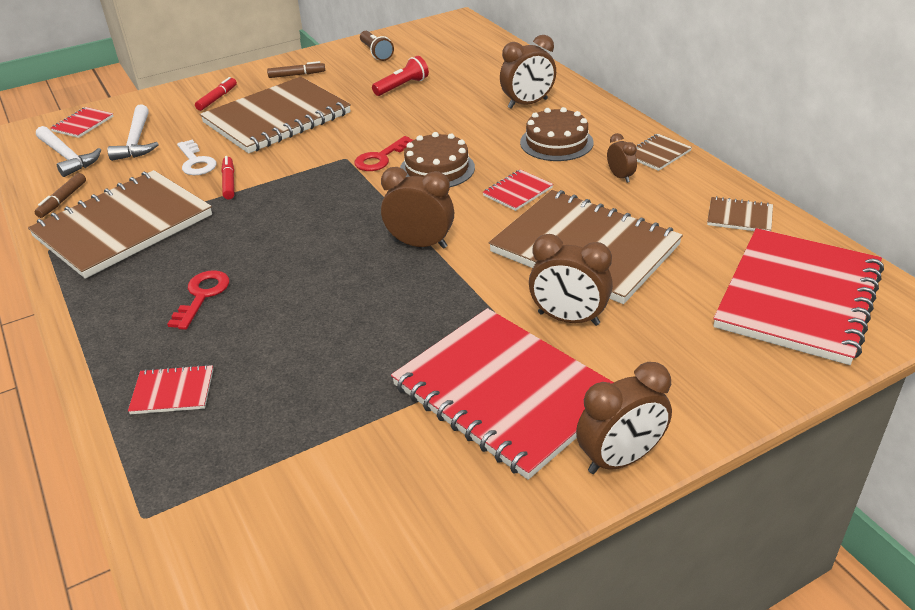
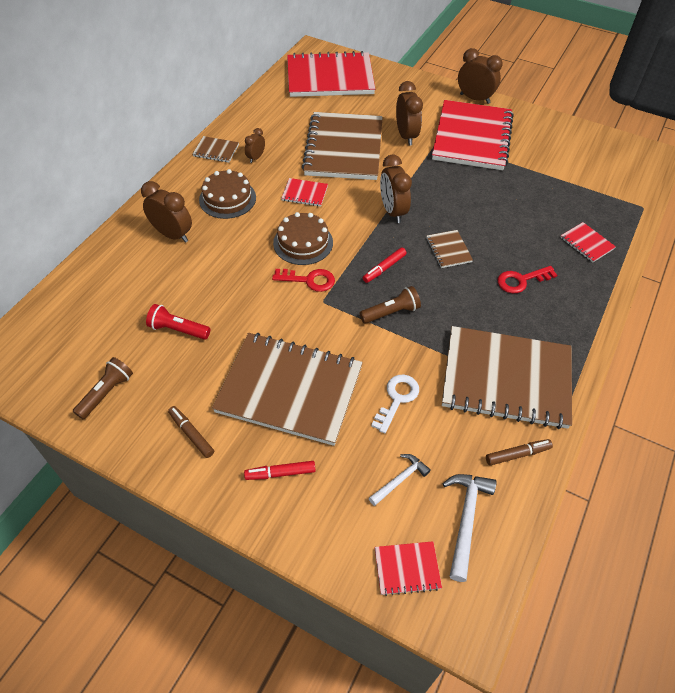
camera: 125 degrees left, 15 degrees up
white hammer [108,104,159,161] -> white hammer [369,454,431,506], size x0.64
red marker [221,156,234,199] -> red marker moved to [363,247,407,283]
brown notebook [707,196,773,231] -> brown notebook moved to [426,230,473,268]
none -> brown flashlight [360,286,421,324]

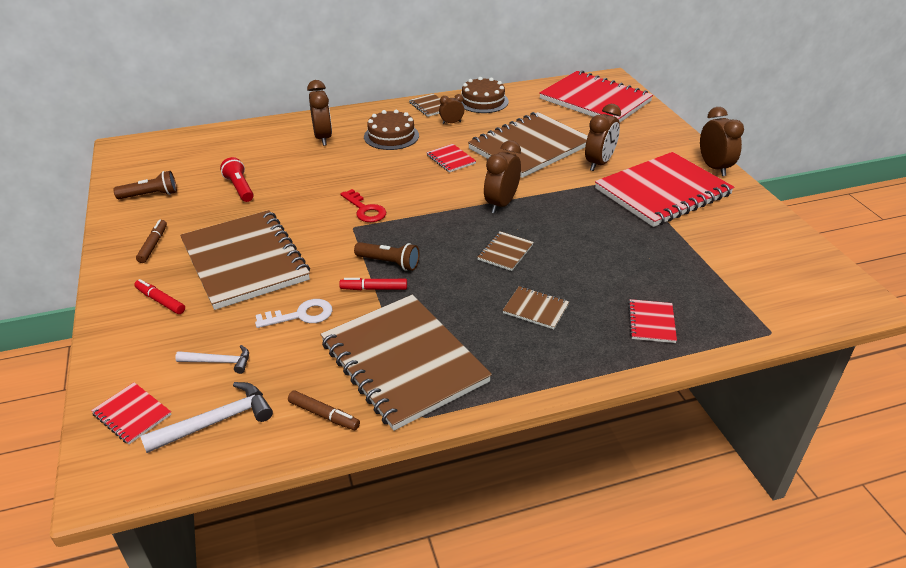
camera: 45 degrees right, 15 degrees down
brown cake [273,212,333,265] -> brown cake moved to [461,77,509,113]
red marker [363,247,407,283] -> red marker moved to [339,278,407,290]
red key [498,266,557,293] -> brown notebook [503,286,569,329]

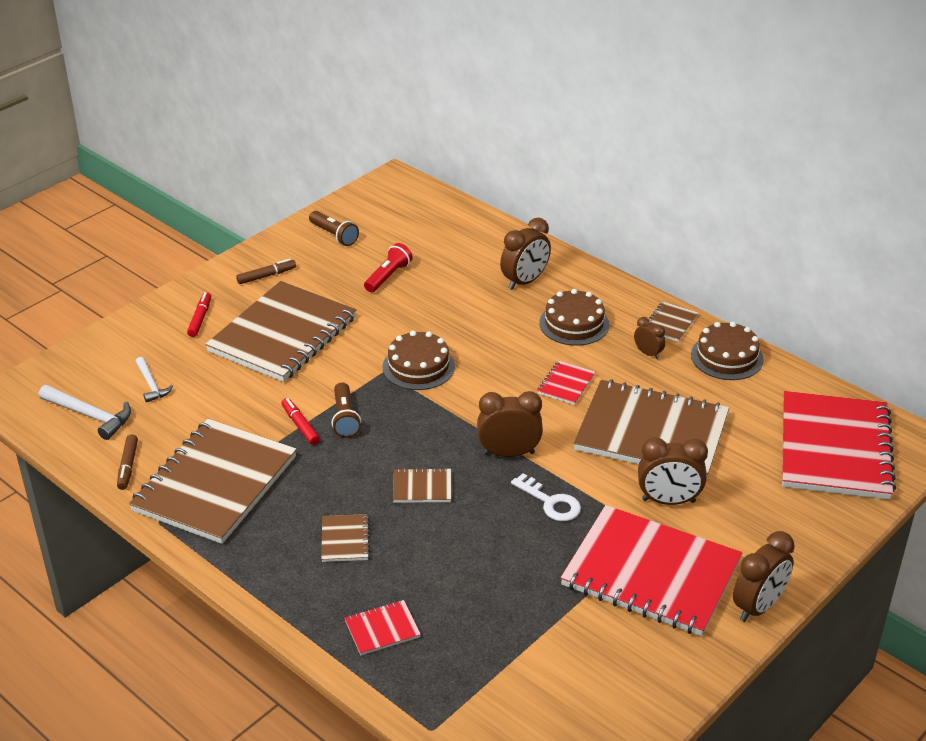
camera: 60 degrees right, 0 degrees up
red notebook [91,382,172,444] -> none
white key [255,299,333,328] -> white key moved to [511,473,581,521]
red key [340,189,386,222] -> brown cake [382,331,455,390]

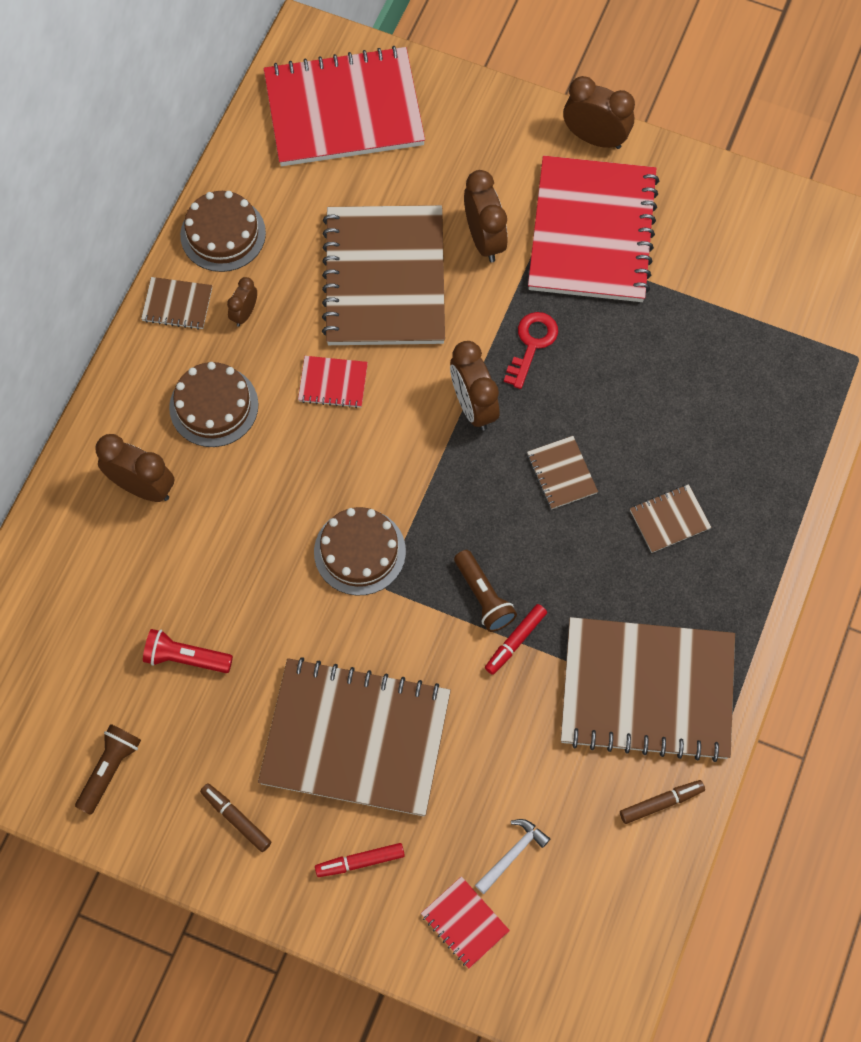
camera: 110 degrees left, 30 degrees up
white hammer [39,385,131,440] -> none
brown flashlight [332,382,361,438] -> brown flashlight turned 90 degrees clockwise [454,550,517,632]
red notebook [345,600,421,655] -> red notebook moved to [421,876,510,968]
white key [511,473,581,521] -> red key [504,312,558,389]

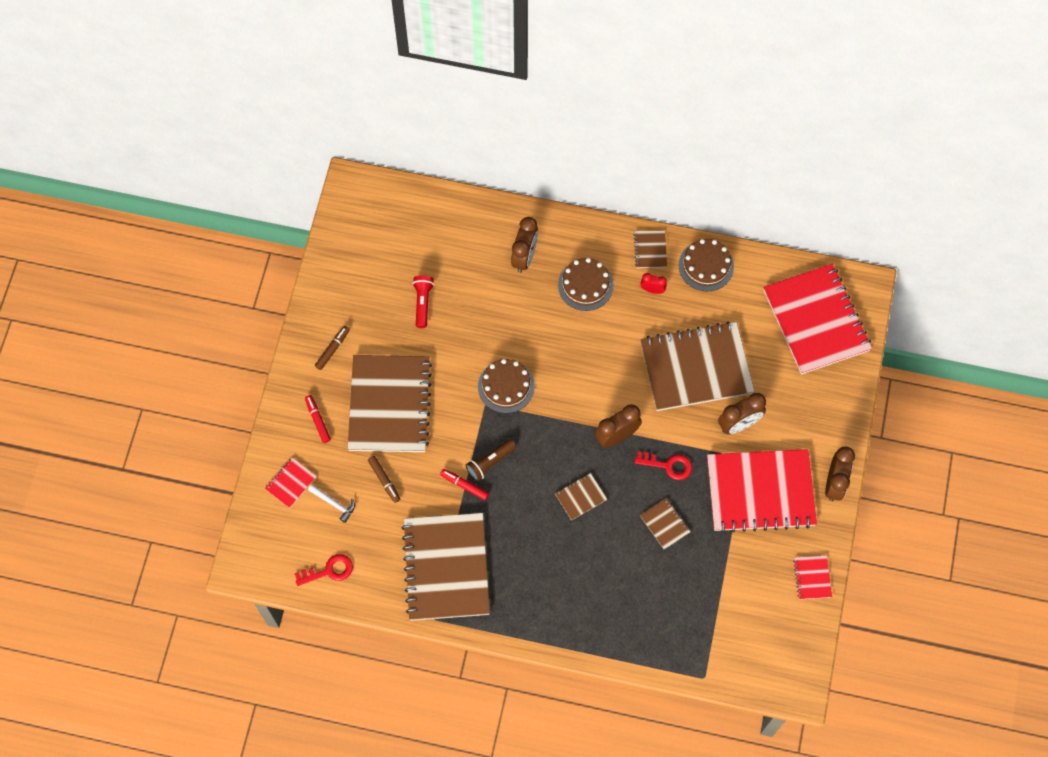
camera: 80 degrees right, 0 degrees up
brown flashlight [75,724,141,815] -> none
brown clock [227,277,257,326] -> red clock [640,273,667,294]
red notebook [298,356,368,408] -> red notebook moved to [793,555,832,600]
brown marker [620,780,705,824] -> brown marker moved to [368,456,400,503]
brown notebook [630,484,711,553] -> brown notebook moved to [640,498,690,549]
none -> red key [294,554,353,586]

